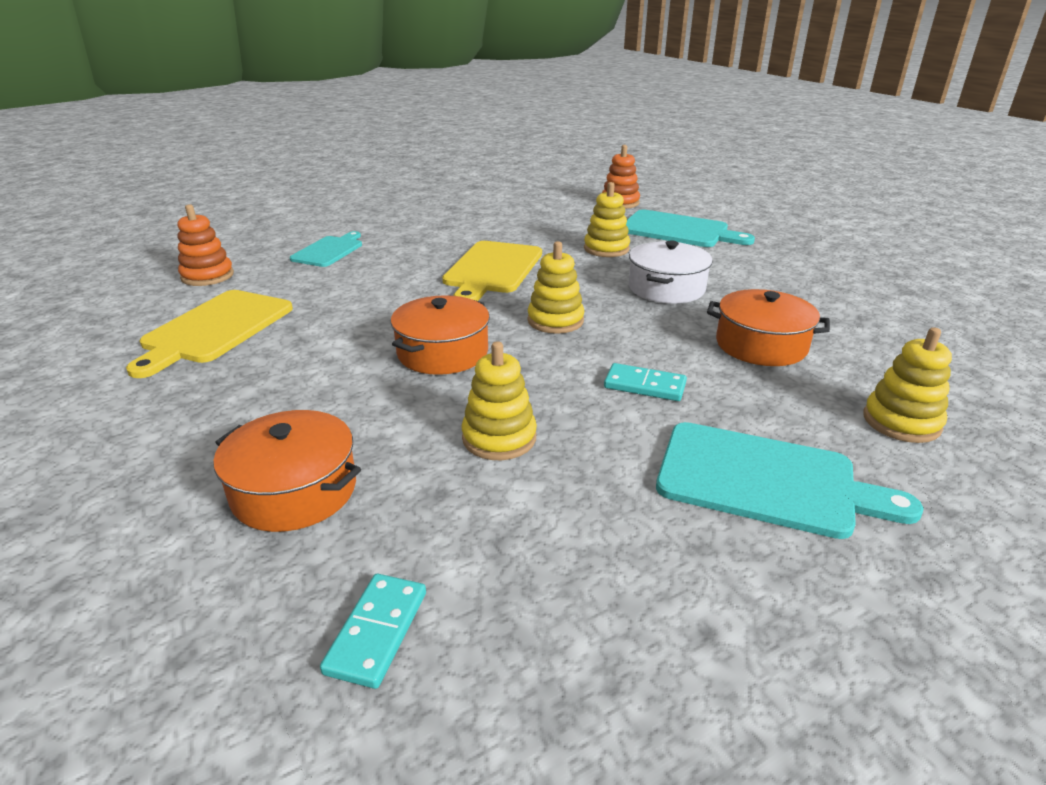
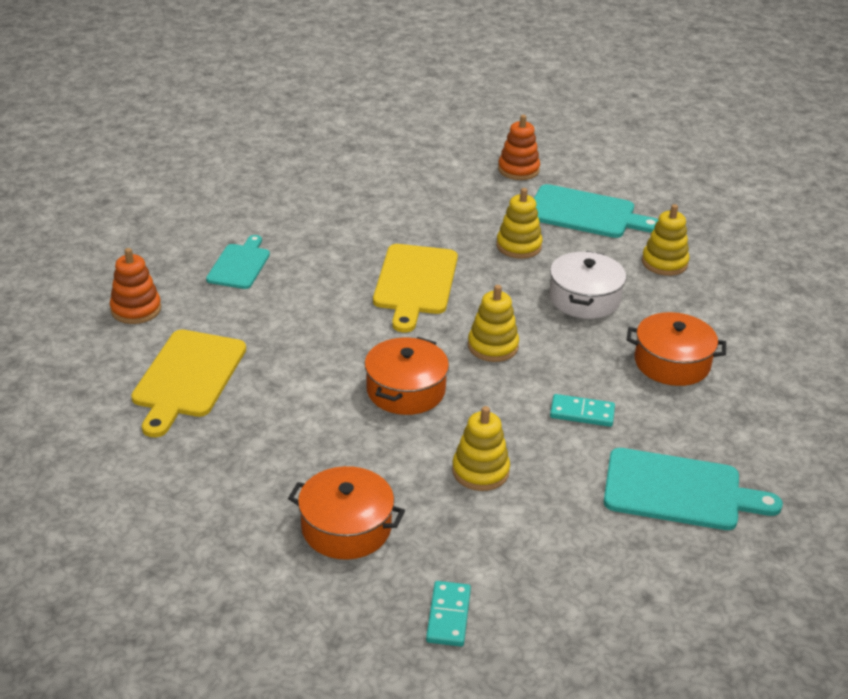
camera: 10 degrees left, 5 degrees up
yellow stacking toy [863,327,952,443] -> yellow stacking toy moved to [642,204,689,276]

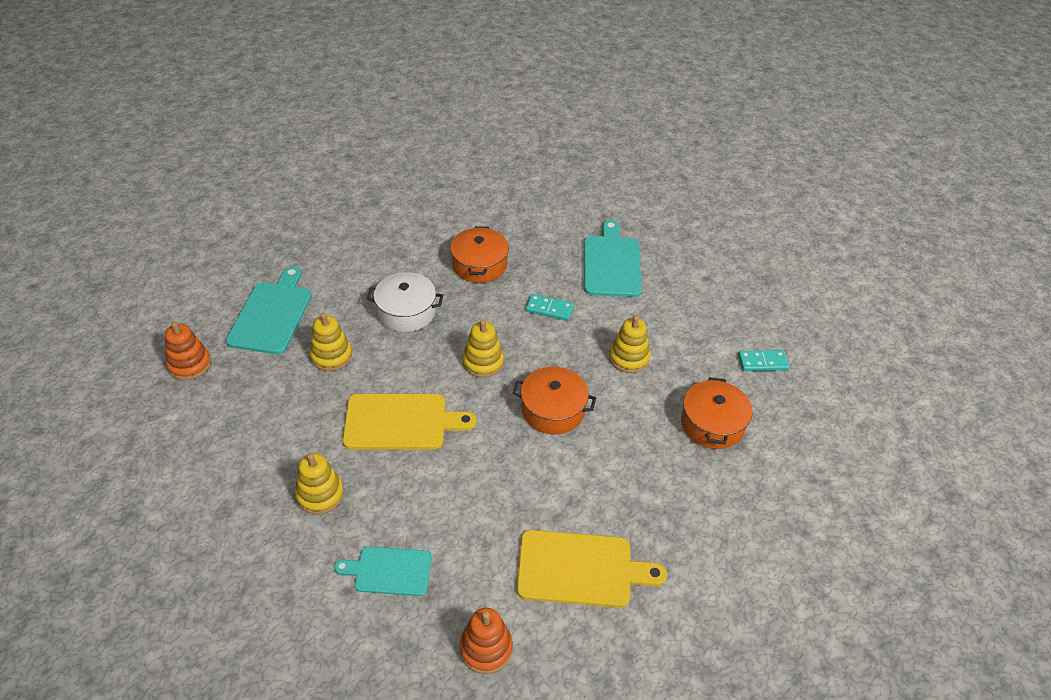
camera: 100 degrees left, 10 degrees up
turquoise domino [550,394,615,427] -> turquoise domino turned 75 degrees counterclockwise [526,294,574,321]
yellow stacking toy [642,204,689,276] -> yellow stacking toy moved to [295,453,344,515]

